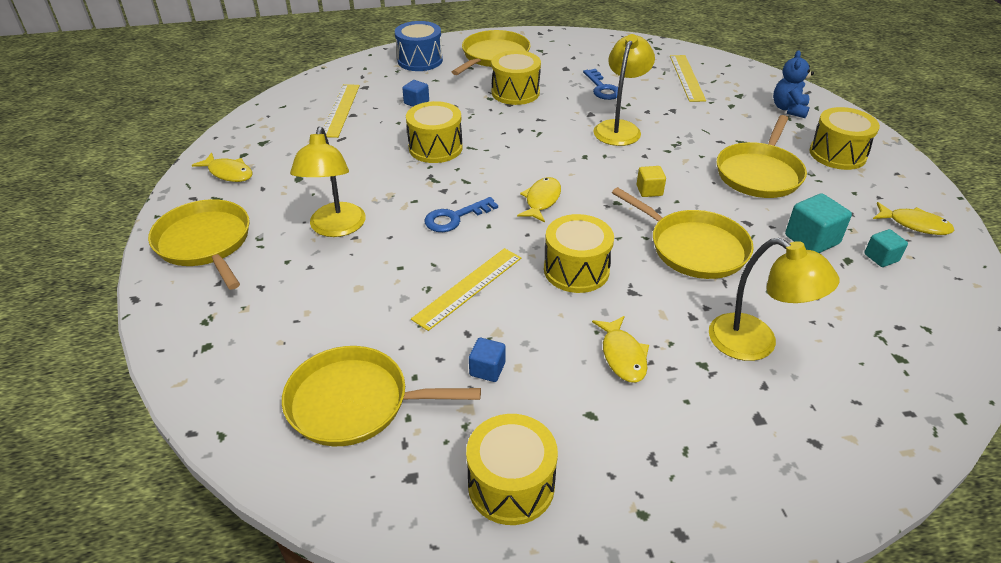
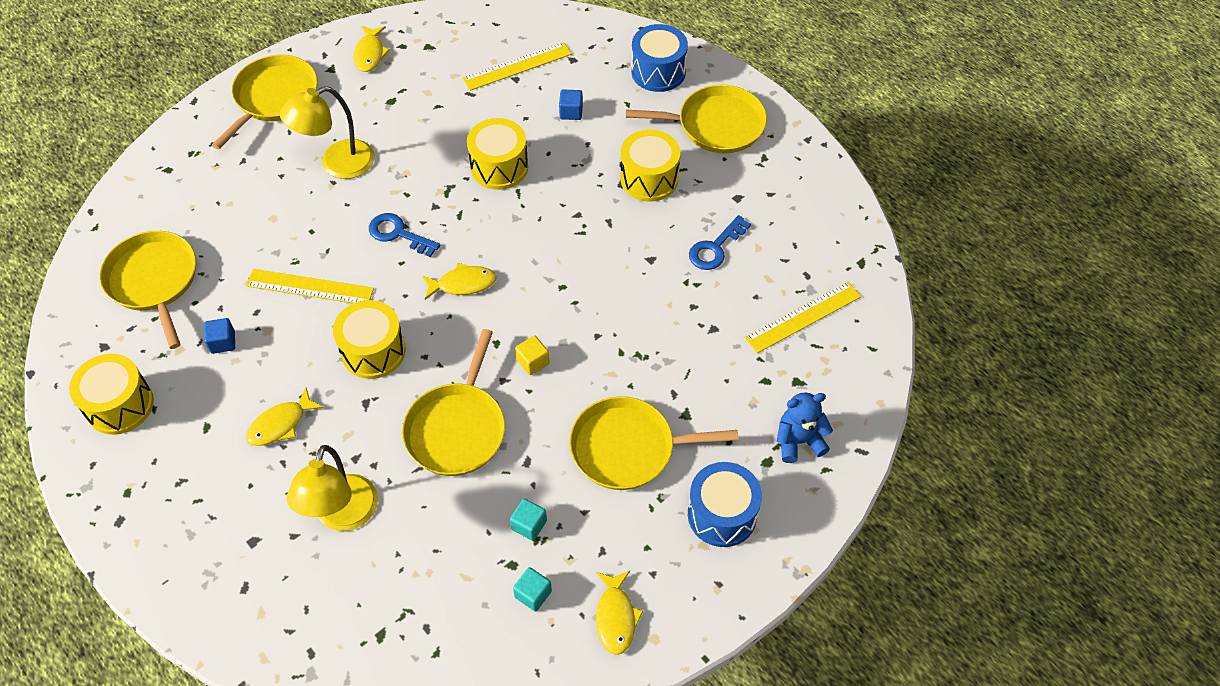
camera: 60 degrees right, 15 degrees up
yellow lamp [593,34,655,146] -> none
turquoise cube [785,193,852,253] -> turquoise cube [510,499,547,541], size x0.61
yellow drum [809,107,880,170] -> blue drum [688,462,762,547]

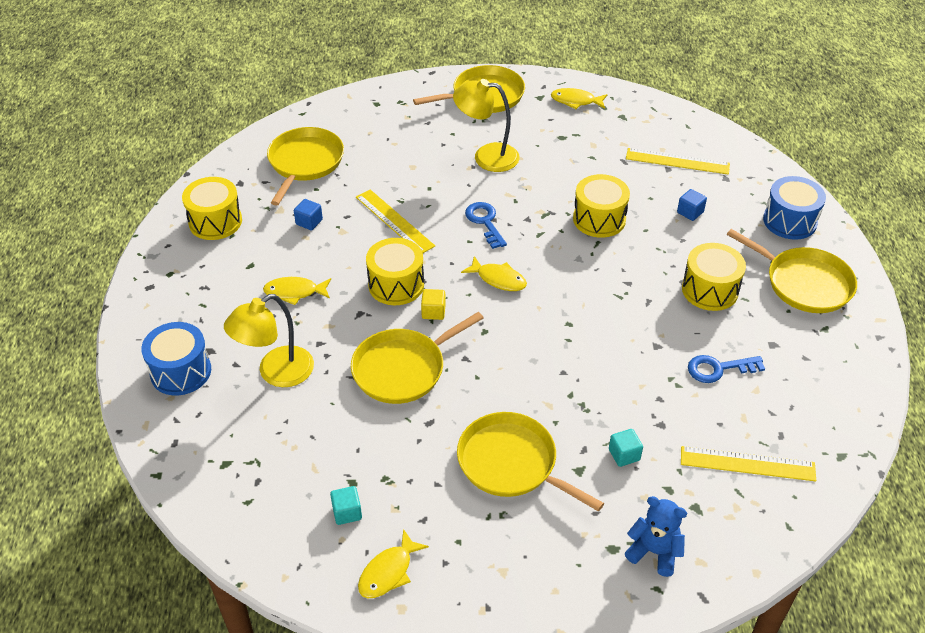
camera: 40 degrees right, 10 degrees down
yellow fish [353,26,390,72] -> yellow fish turned 60 degrees clockwise [551,88,608,109]
turquoise cube [510,499,547,541] -> turquoise cube moved to [609,429,643,467]
yellow cube [515,335,550,375] -> yellow cube moved to [421,289,446,320]
blue drum [688,462,762,547] -> blue drum moved to [141,322,211,396]

